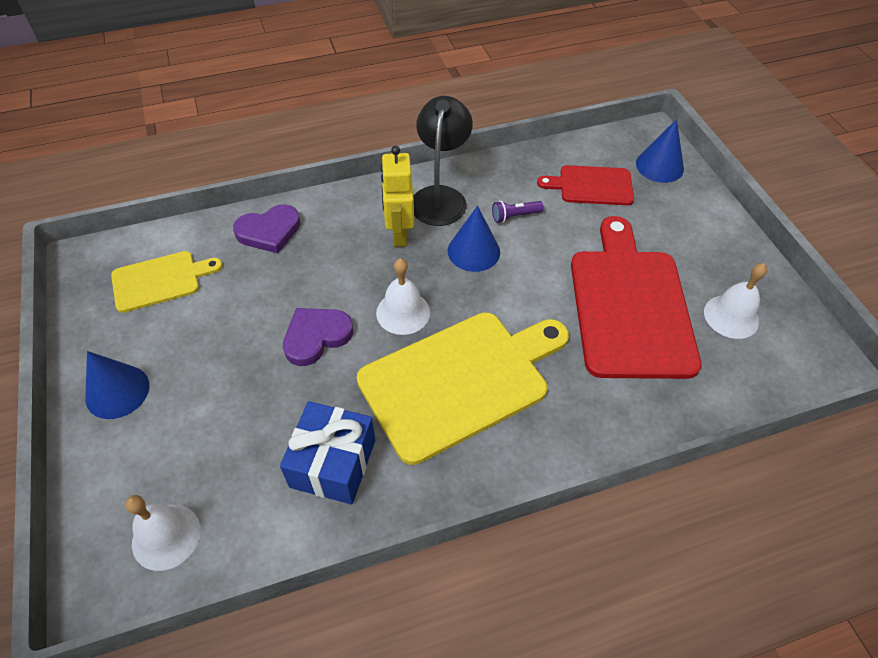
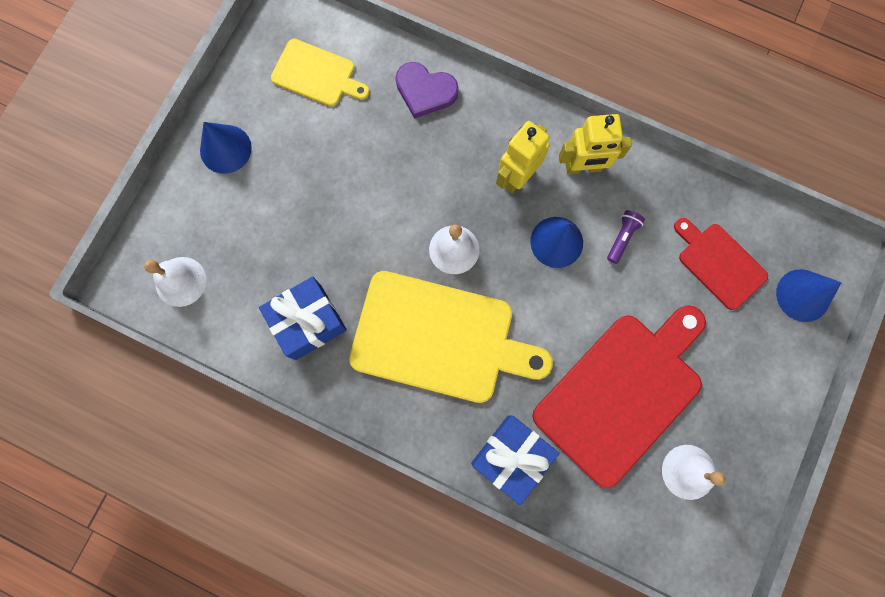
camera: 45 degrees right, 25 degrees up
purple heart [283,308,353,366] -> none
black lamp [413,96,473,226] -> yellow robot [559,114,632,174]
purple flashlight [492,201,544,223] -> purple flashlight turned 90 degrees clockwise [607,210,645,264]
none -> blue gift [471,415,559,505]

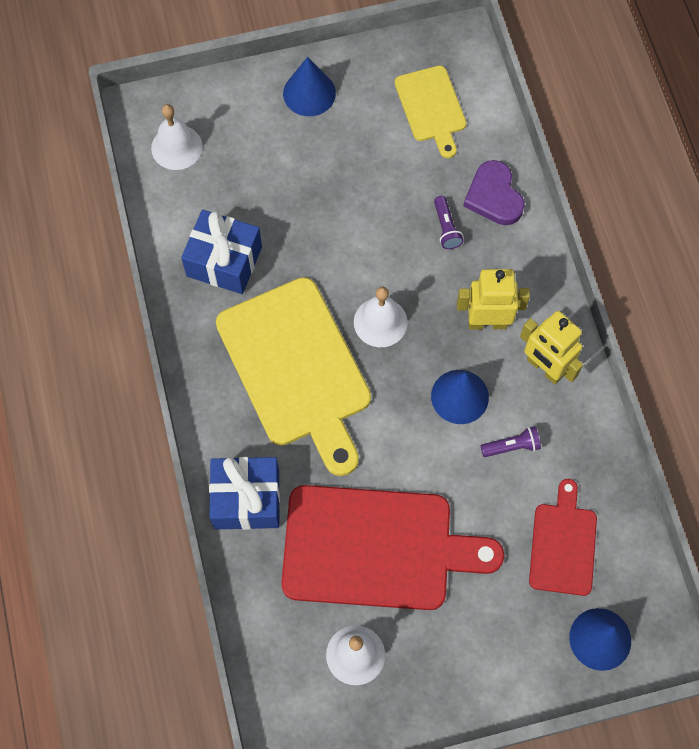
camera: 50 degrees right, 10 degrees down
none -> purple flashlight [434,196,464,249]

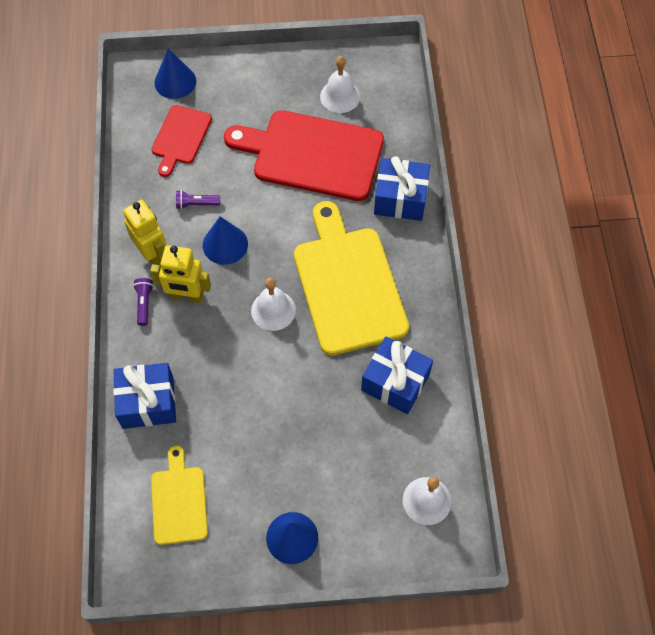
camera: 170 degrees left, 5 degrees down
purple flashlight [434,196,464,249] -> purple flashlight moved to [133,278,154,326]
purple heart [463,160,525,225] -> blue gift [113,363,176,429]

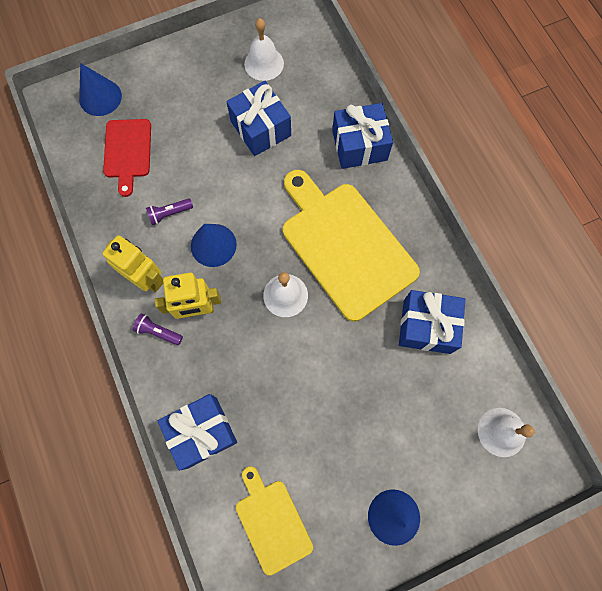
camera: 20 degrees left, 10 degrees up
purple flashlight [133,278,154,326] -> purple flashlight turned 45 degrees counterclockwise [133,313,183,345]
red cutting board [224,110,384,201] -> blue gift [226,81,291,156]

